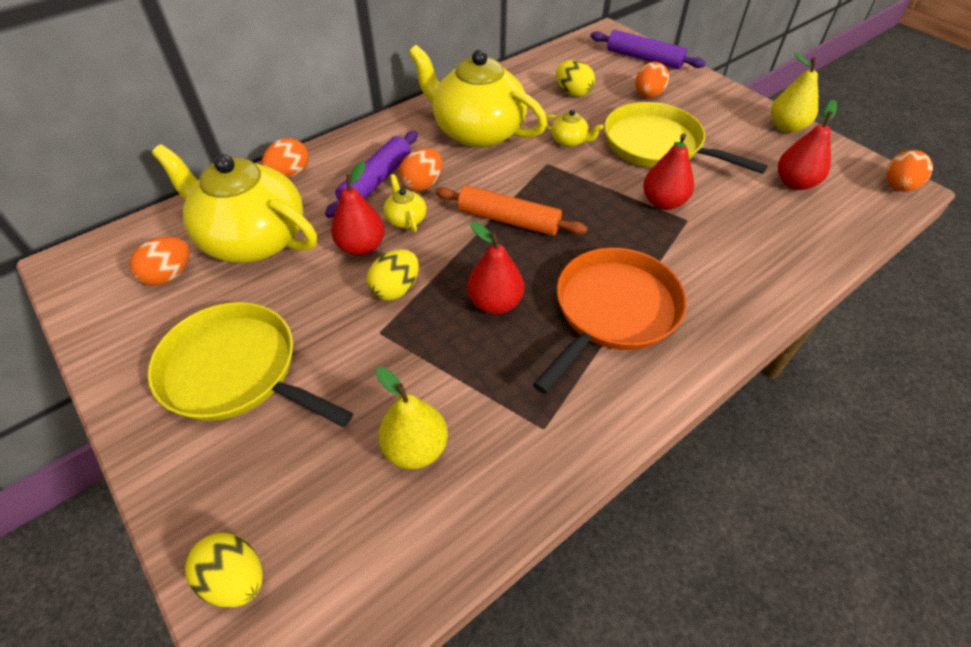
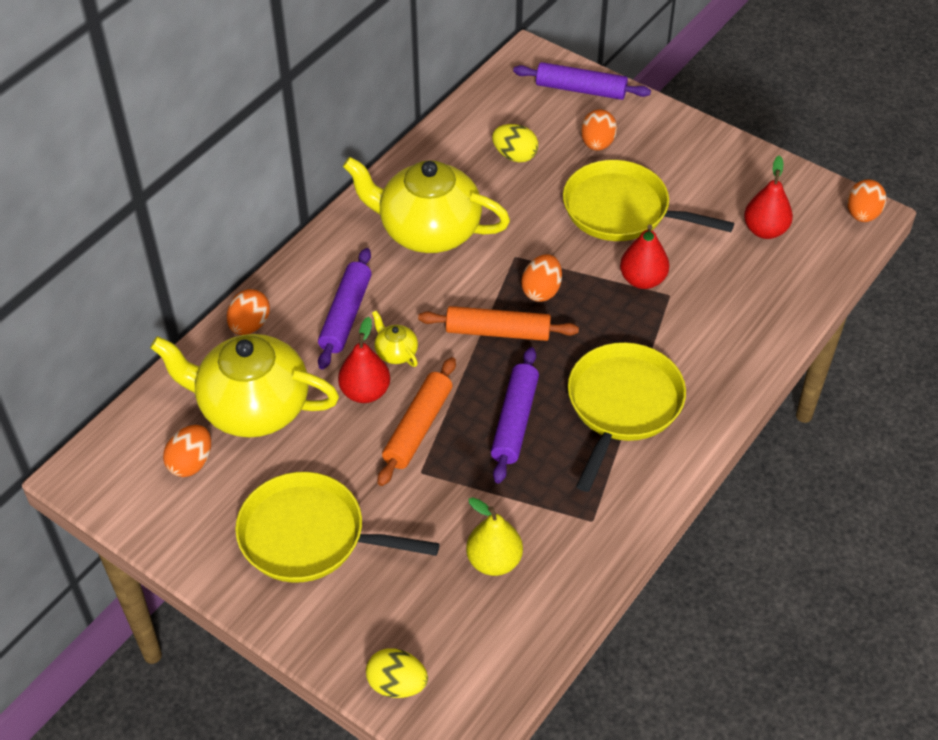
camera: 15 degrees left, 0 degrees up
yellow egg [367,249,419,300] -> orange rolling pin [378,357,456,486]
orange egg [399,148,442,192] -> orange egg moved to [521,254,562,302]
red pear [467,222,524,314] -> purple rolling pin [491,347,539,483]
orange pan [533,248,687,394] -> yellow pan [568,342,686,492]
yellow teapot [546,110,603,147] -> none
yellow pear [771,53,818,133] -> none

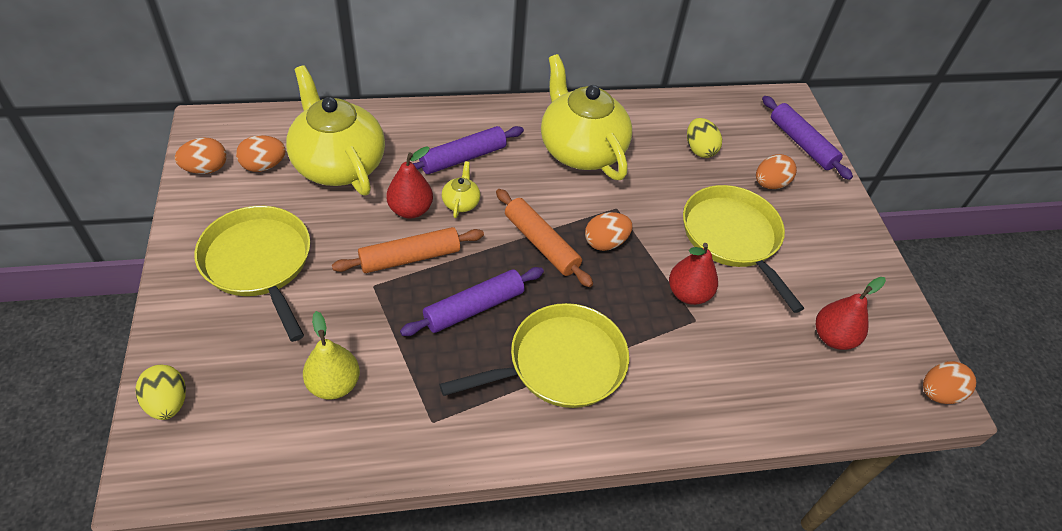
camera: 40 degrees right, 0 degrees up
orange egg [227,289,270,335] -> orange egg moved to [175,137,227,174]

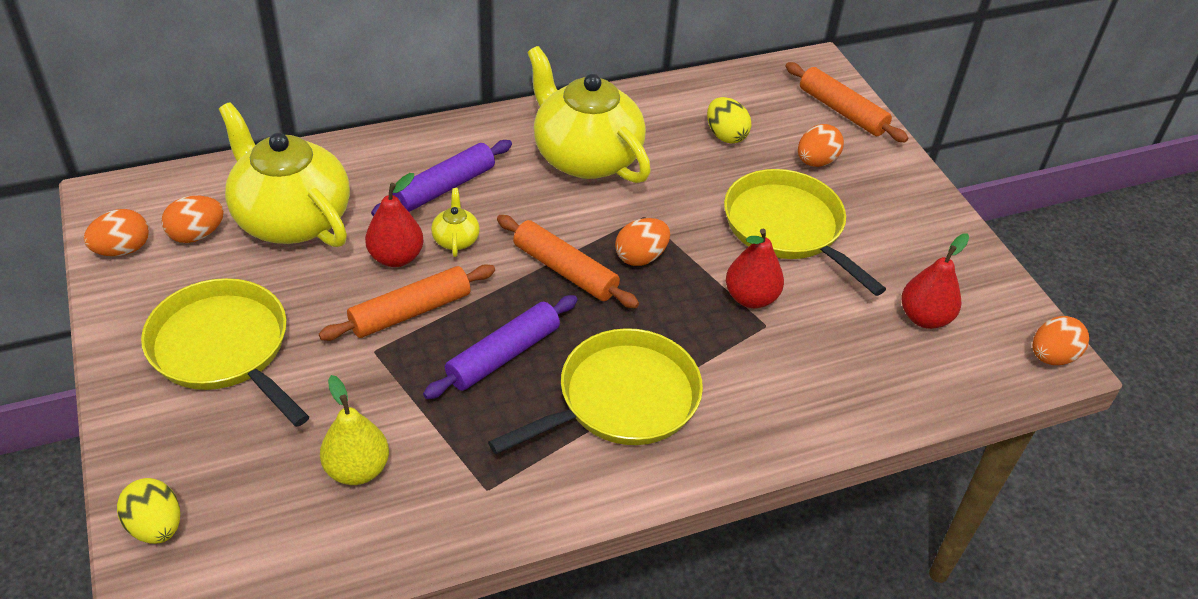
camera: 10 degrees left, 5 degrees down
purple rolling pin [762,96,853,180] -> orange rolling pin [786,62,908,142]

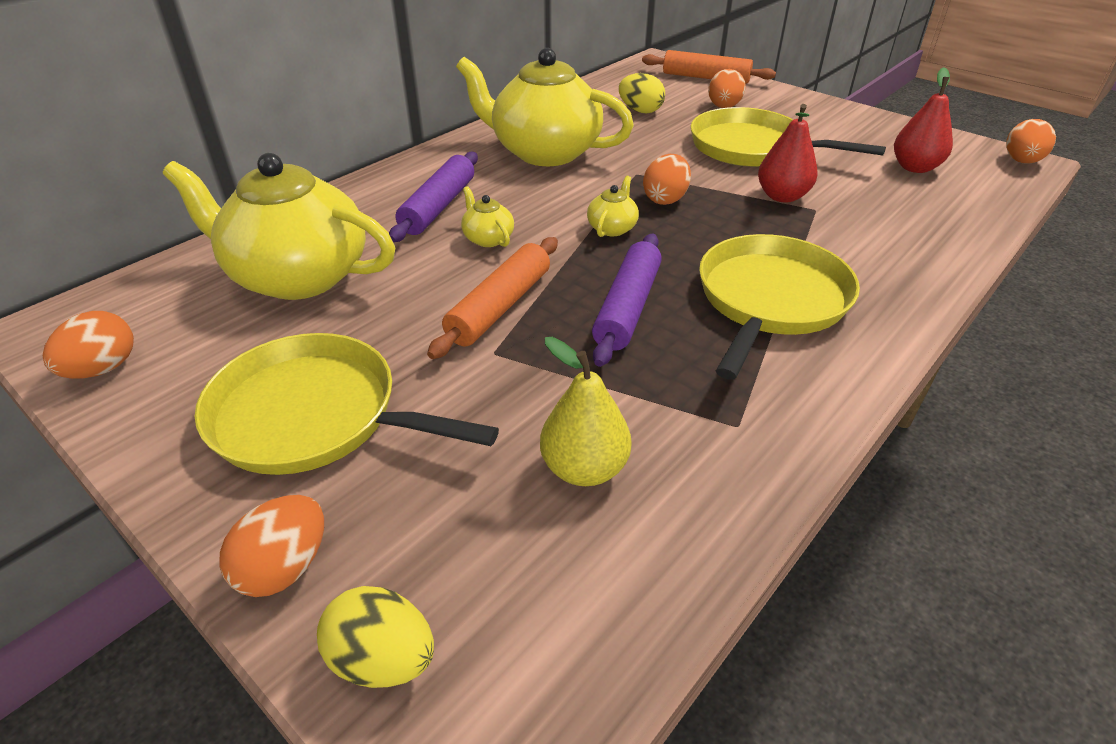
camera: 25 degrees left, 5 degrees down
orange egg [162,196,224,243] -> orange egg moved to [219,495,324,597]
red pear [365,173,424,267] -> none
orange rolling pin [497,215,639,308] -> yellow teapot [587,176,639,237]

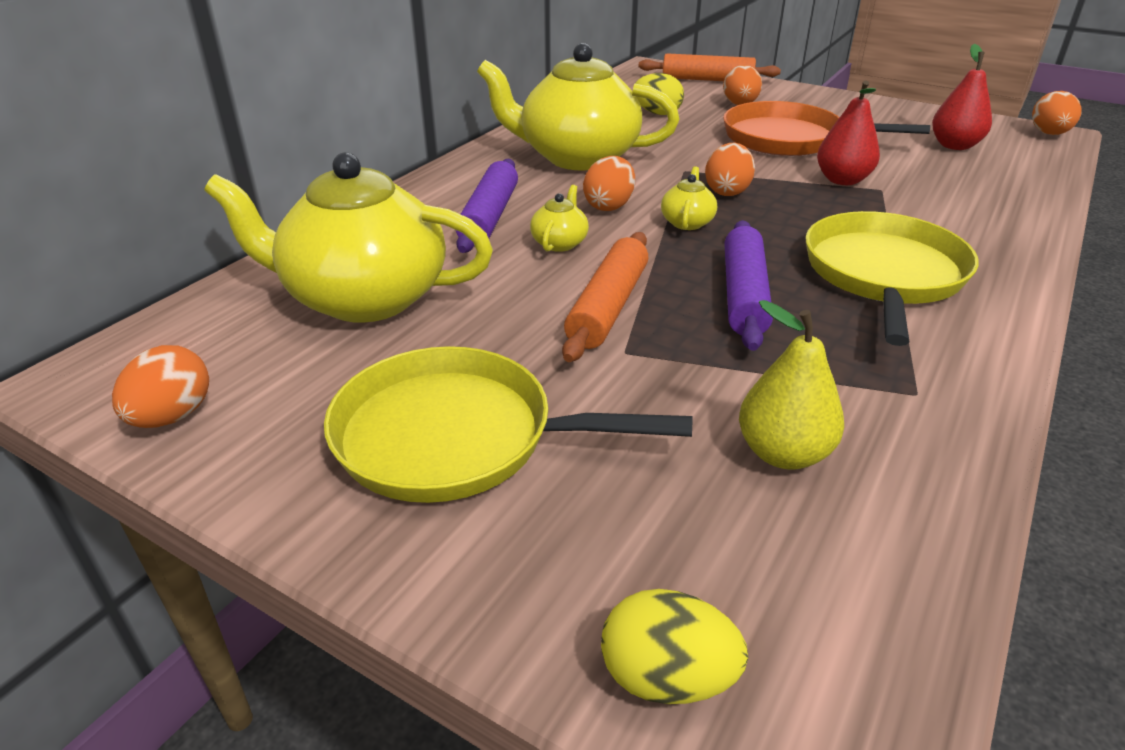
camera: 10 degrees left, 5 degrees down
orange egg [219,495,324,597] -> orange egg moved to [583,156,635,211]
yellow teapot [461,186,514,247] -> yellow teapot turned 60 degrees clockwise [530,185,589,252]
yellow pan [690,107,886,167] -> orange pan [723,101,930,156]

